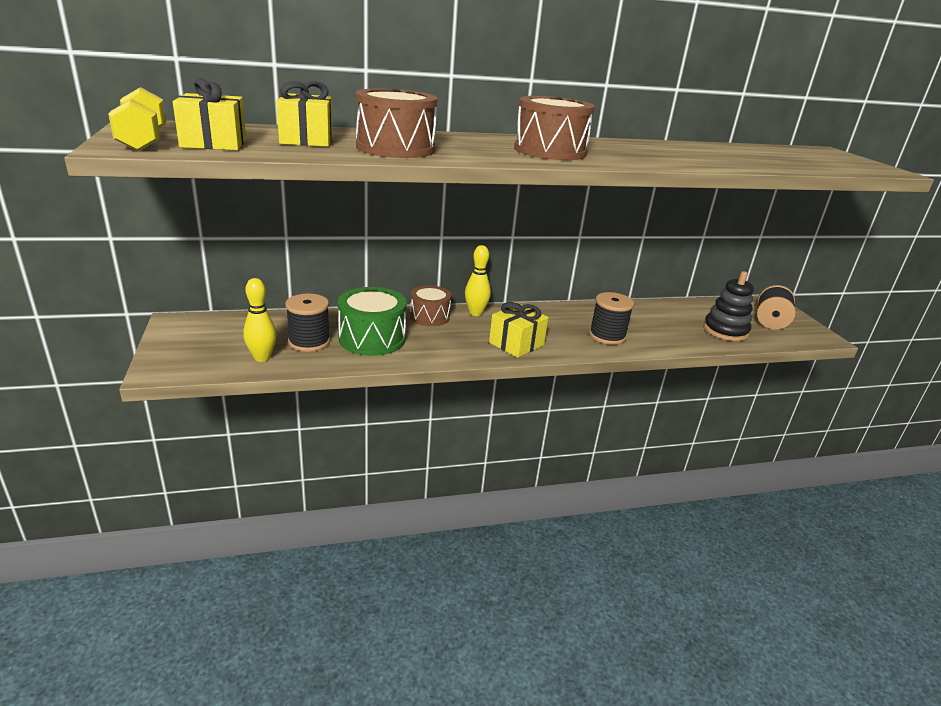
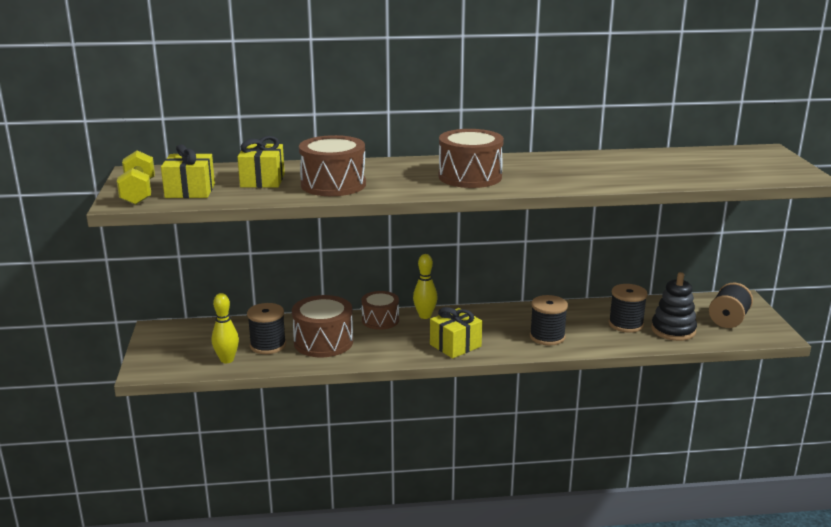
camera: 10 degrees right, 5 degrees down
green drum [338,287,407,356] -> brown drum [292,295,353,357]
none -> black spool [609,284,648,333]

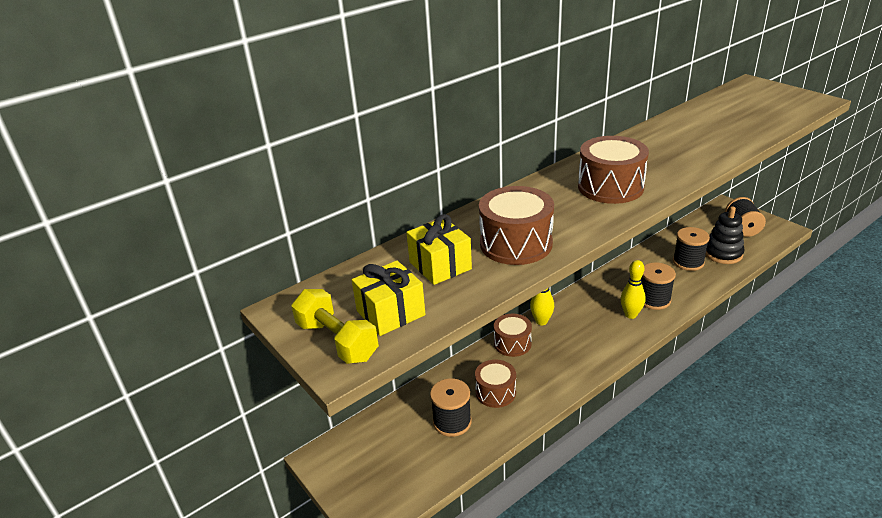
camera: 30 degrees left, 10 degrees up
yellow bowling pin [212,293,239,363] -> yellow bowling pin moved to [621,260,646,319]
brown drum [292,295,353,357] -> brown drum [475,360,516,408], size x0.66
yellow gift [430,307,482,358] -> none

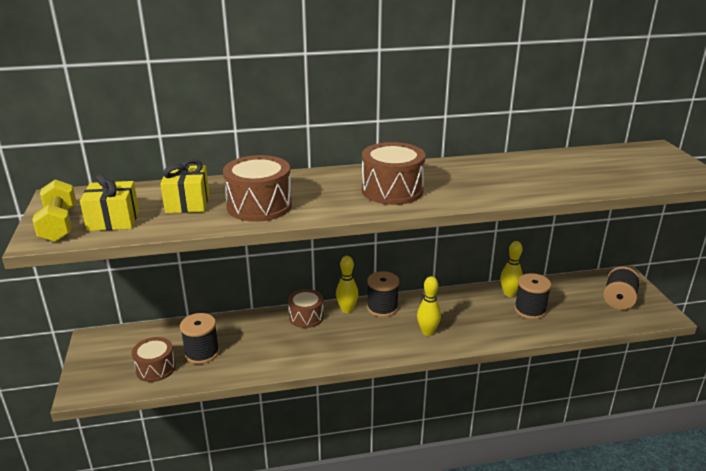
camera: 25 degrees right, 5 degrees down
brown drum [475,360,516,408] -> brown drum moved to [132,337,176,382]
black spool [641,263,676,310] -> black spool moved to [367,271,399,317]
black stacking toy [705,206,744,264] -> none
none -> yellow bowling pin [500,241,523,297]

